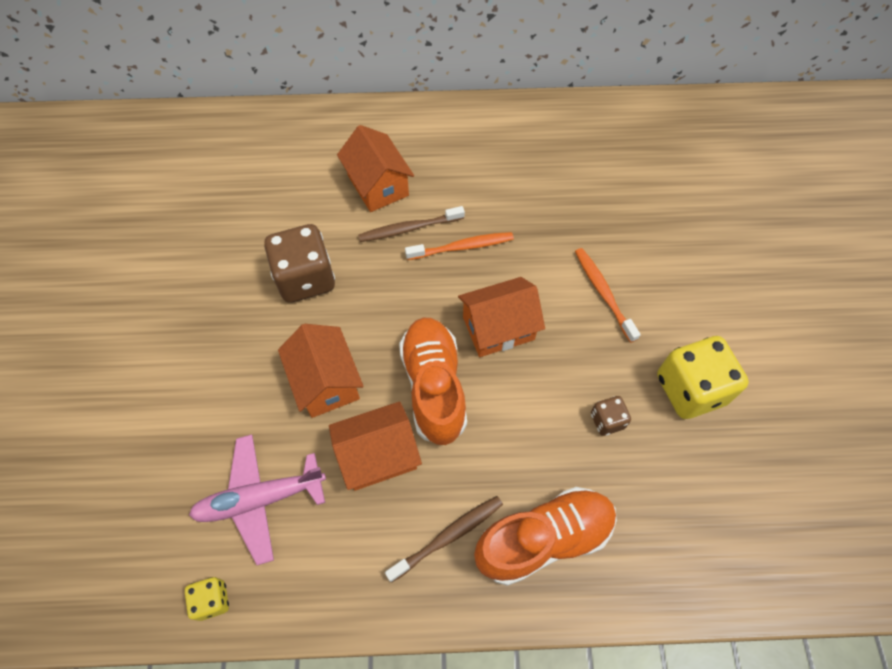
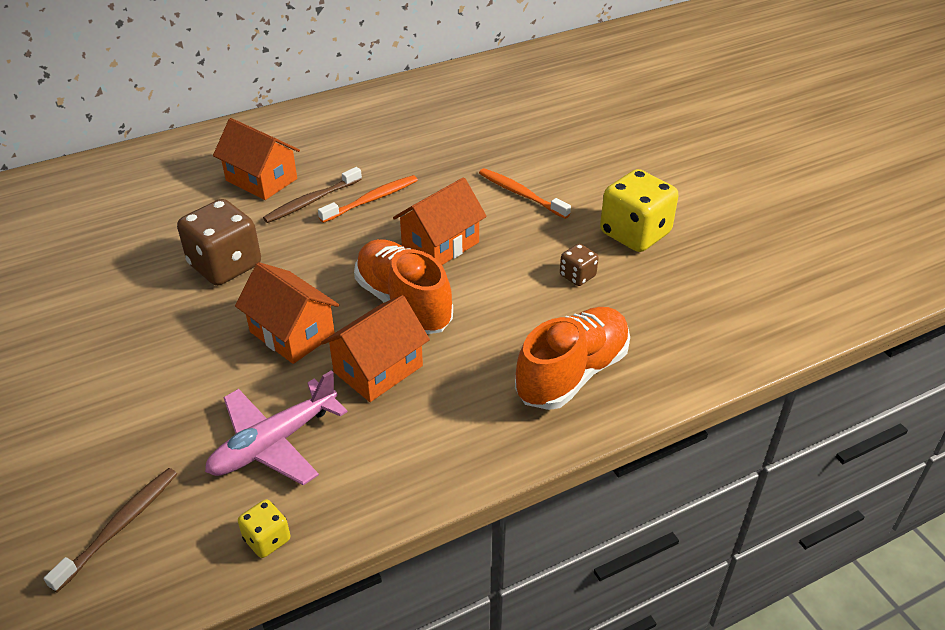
camera: 25 degrees left, 20 degrees down
brown toothbrush [385,496,503,583] -> brown toothbrush moved to [44,468,177,592]

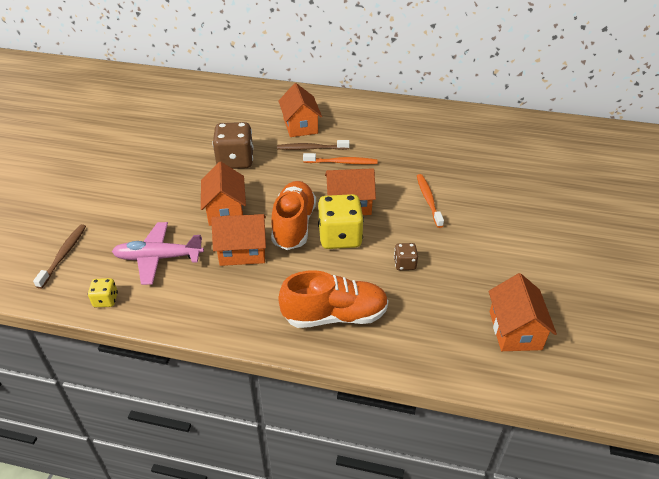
camera: 40 degrees right, 0 degrees up
brown toothbrush [44,468,177,592] -> brown toothbrush turned 60 degrees counterclockwise [33,224,86,289]
yellow dice [600,169,678,252] -> yellow dice moved to [318,194,364,249]
none -> orange house [489,273,557,351]

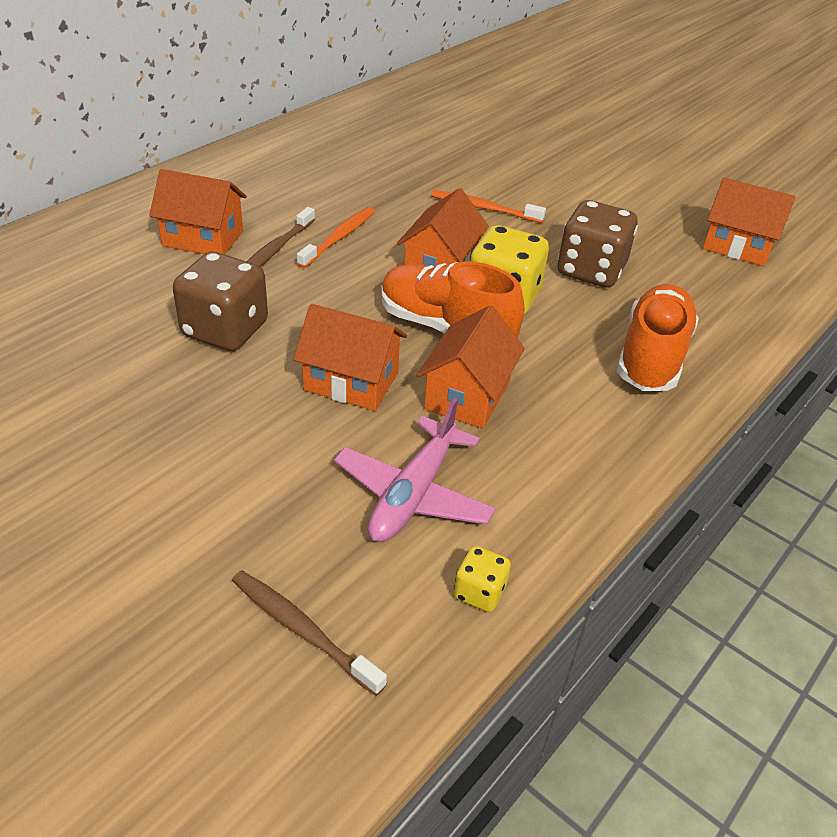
camera: 65 degrees left, 0 degrees up
brown dice [394,243,418,270] -> brown dice [557,200,638,288], size x2.05

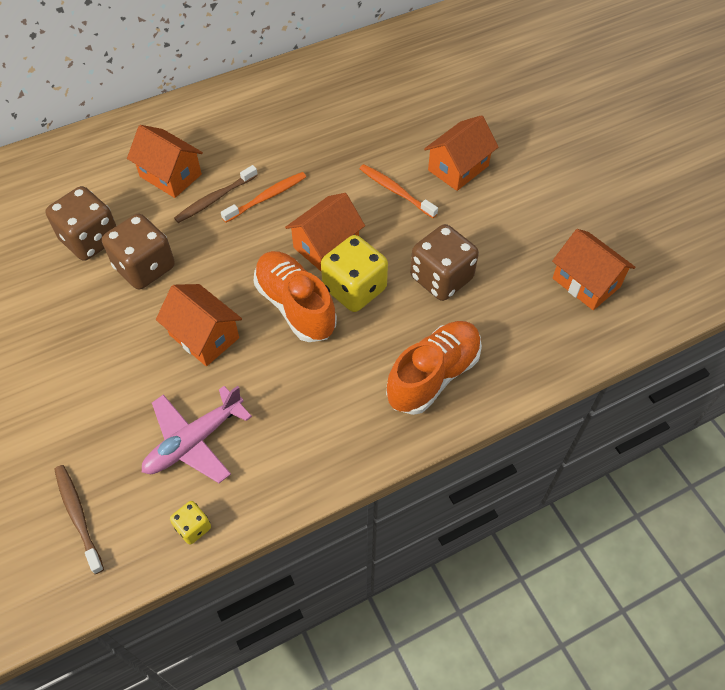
camera: 25 degrees right, 15 degrees up
orange house [417,305,525,429] -> orange house moved to [424,115,498,191]
none -> brown dice [45,186,117,261]

